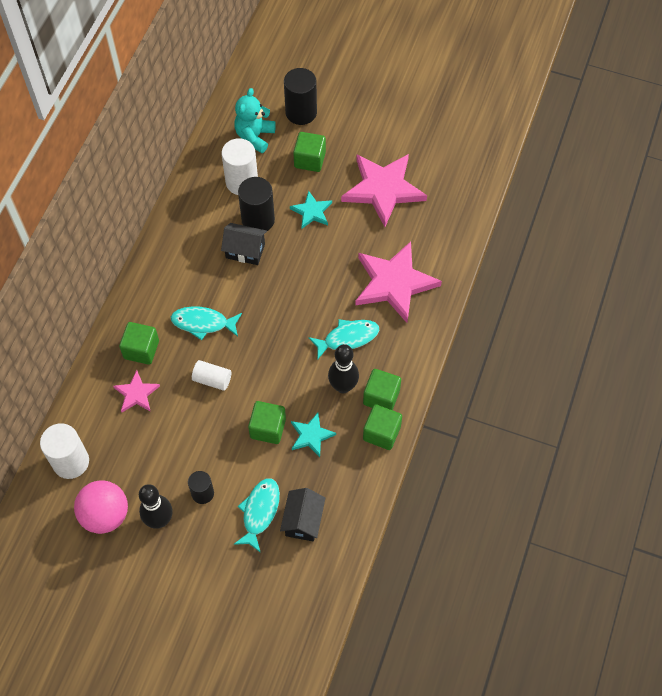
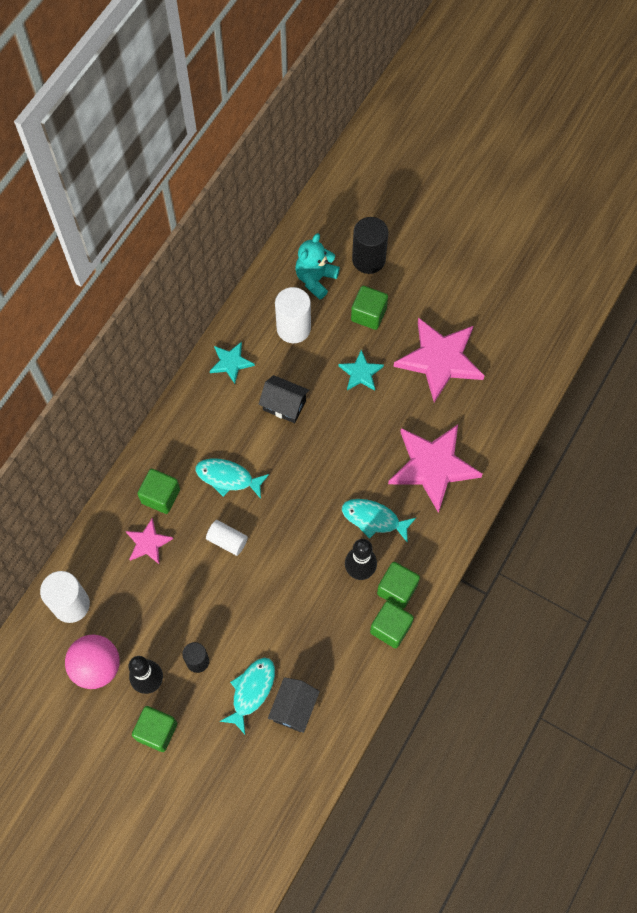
camera: 10 degrees right, 5 degrees up
black cylinder [238,177,275,231] -> none
green cube [248,401,286,444] -> green cube moved to [132,706,177,752]
turquoise star [291,413,336,457] -> turquoise star moved to [210,342,255,384]
turquoise fish [308,319,379,360] -> turquoise fish turned 150 degrees counterclockwise [342,499,416,543]

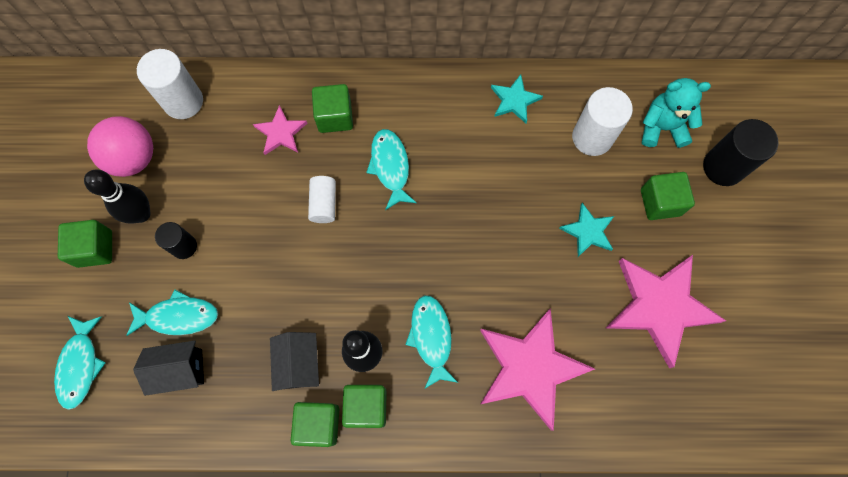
camera: 60 degrees right, 5 degrees up
black house [259,375,309,423] -> black house moved to [270,332,319,391]
none -> turquoise fish [54,316,106,410]

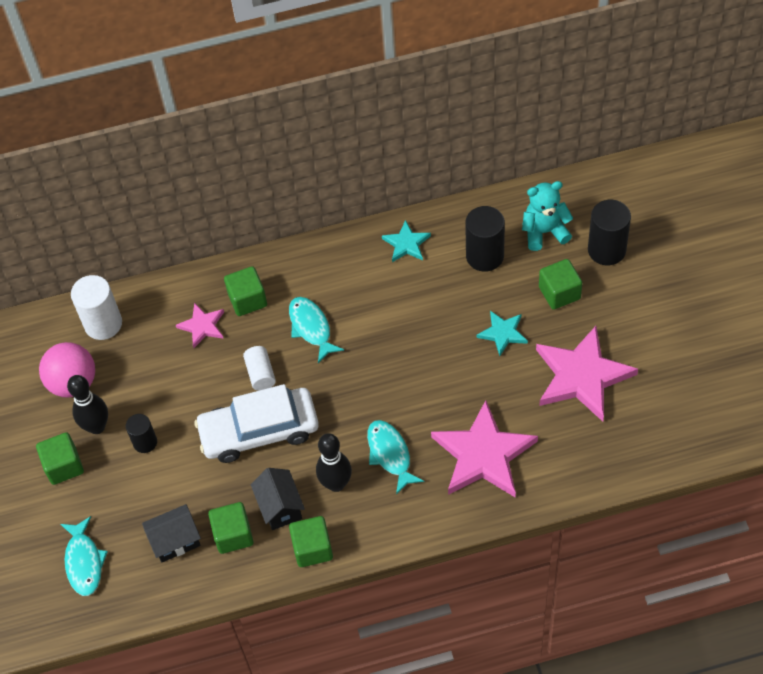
camera: 10 degrees left, 15 degrees down
turquoise fish [126,290,218,336] -> none
green cube [342,385,387,428] -> green cube moved to [208,502,253,554]
white cylinder [572,87,633,156] -> black cylinder [465,206,505,272]
none -> white car [194,384,319,463]

